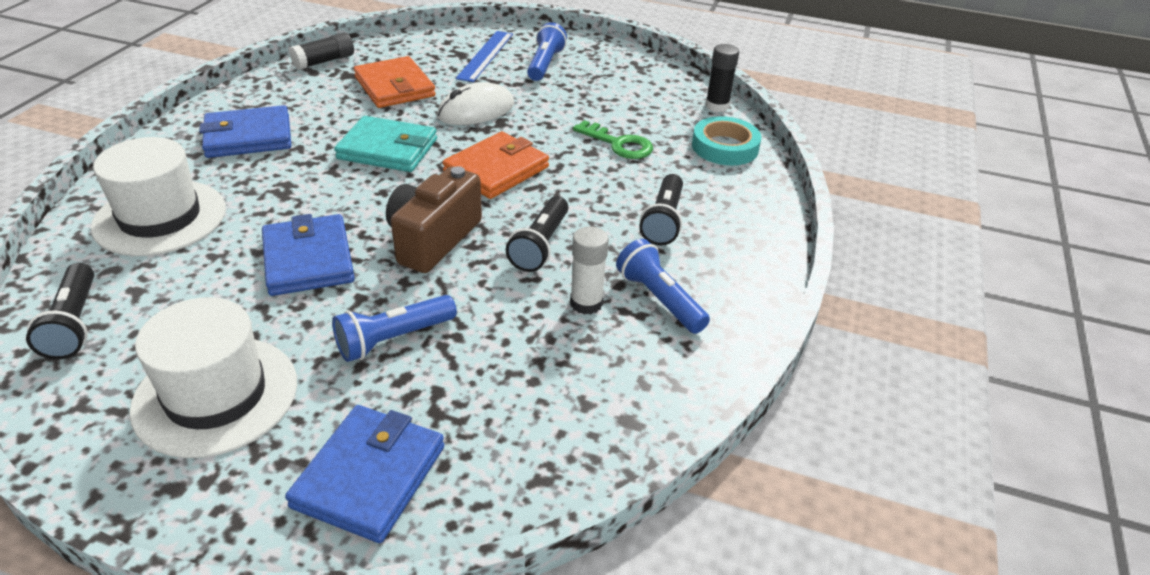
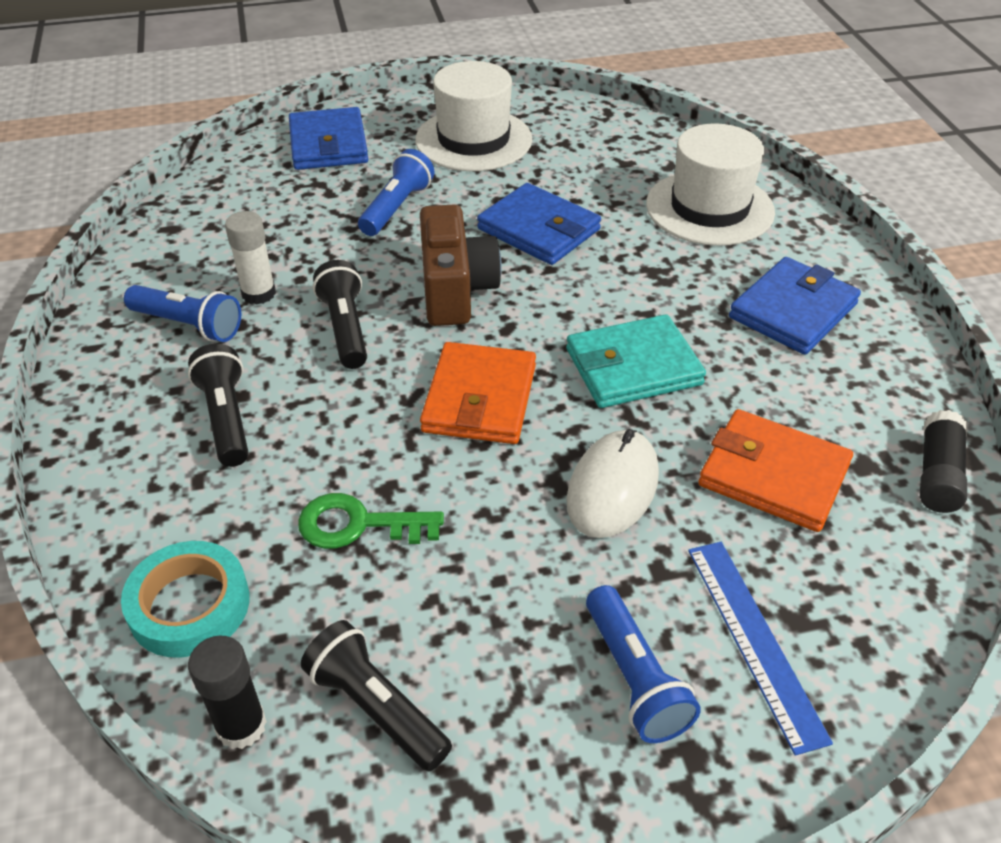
camera: 150 degrees right, 5 degrees up
black flashlight [26,263,94,360] -> black flashlight moved to [301,620,452,771]

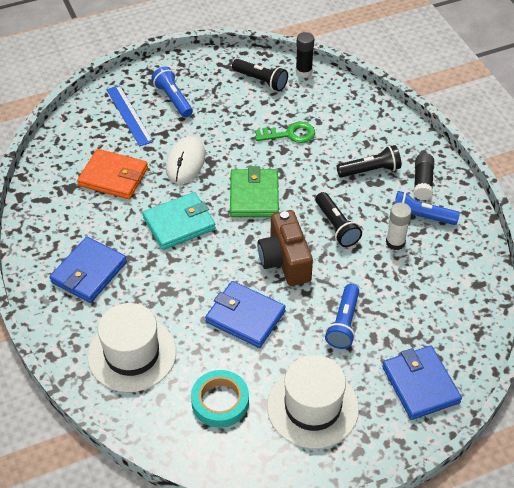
camera: 170 degrees right, 5 degrees up
turquoise tape [121,541,250,658] -> turquoise tape moved to [191,370,249,428]
black flashlight [188,344,249,467] -> black flashlight turned 75 degrees counterclockwise [337,145,401,178]
orange wallet [420,342,536,444] -> green wallet [230,166,279,217]
black glue stick [920,410,967,513] -> black glue stick moved to [414,153,434,200]

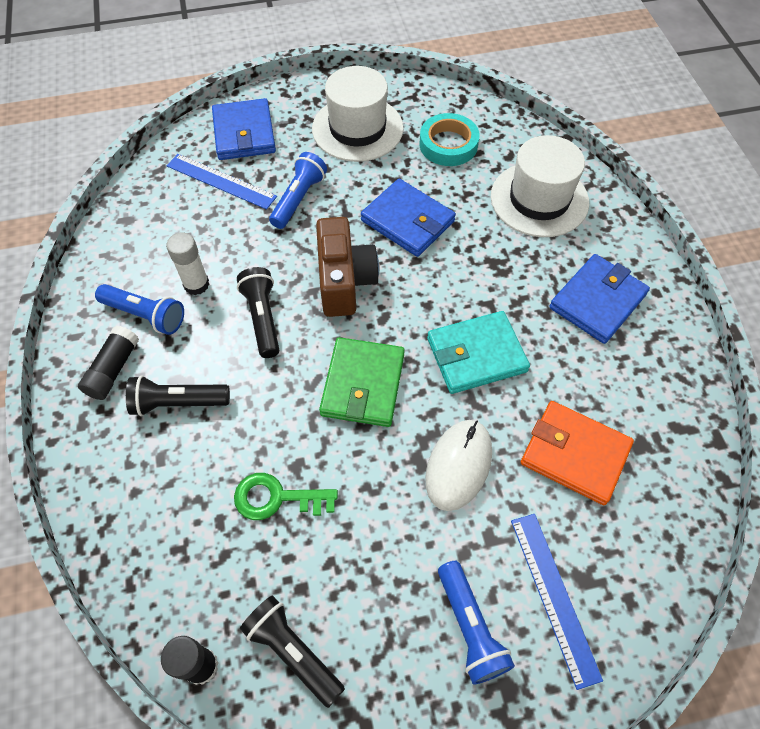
camera: 170 degrees left, 10 degrees up
none -> blue ruler [167,154,277,210]

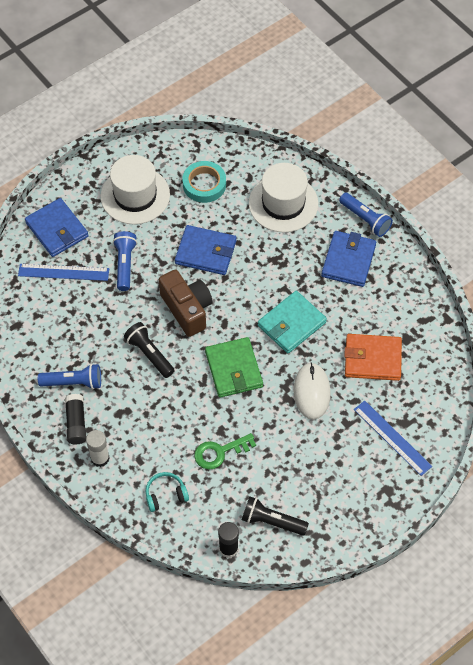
camera: 25 degrees left, 0 degrees up
black flashlight [126,375,230,416] -> none
white glue stick [166,233,210,295] -> white glue stick moved to [86,430,110,467]
blue flashlight [438,561,515,685] -> blue flashlight moved to [339,193,393,237]
none -> turquoise headphones [146,472,189,512]

